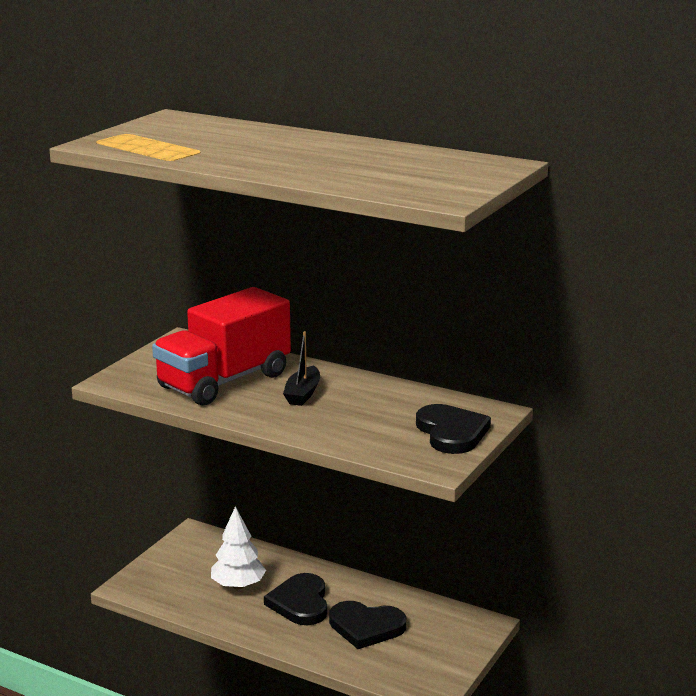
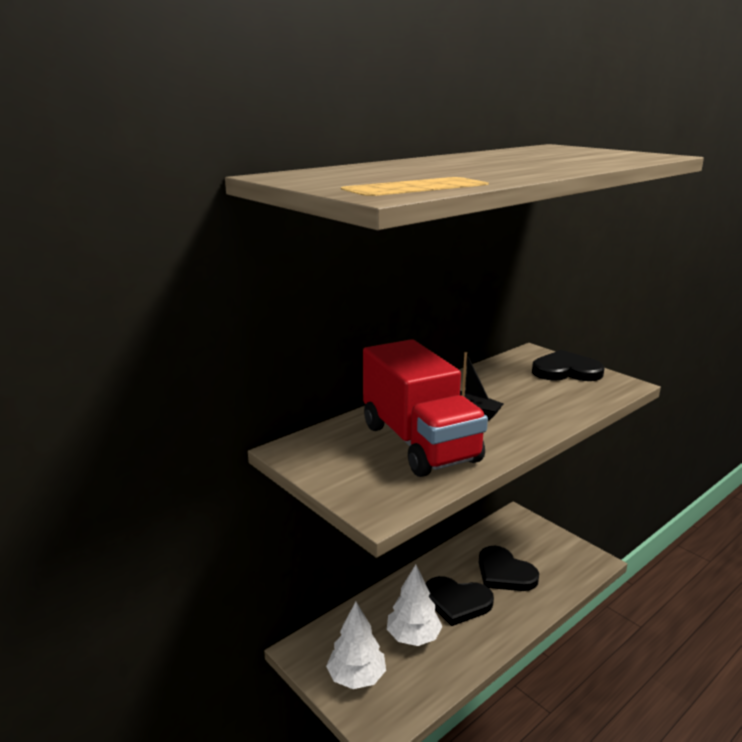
camera: 70 degrees left, 0 degrees up
black heart [329,601,406,649] -> black heart turned 105 degrees clockwise [479,546,539,591]
none -> white tree [326,602,386,689]

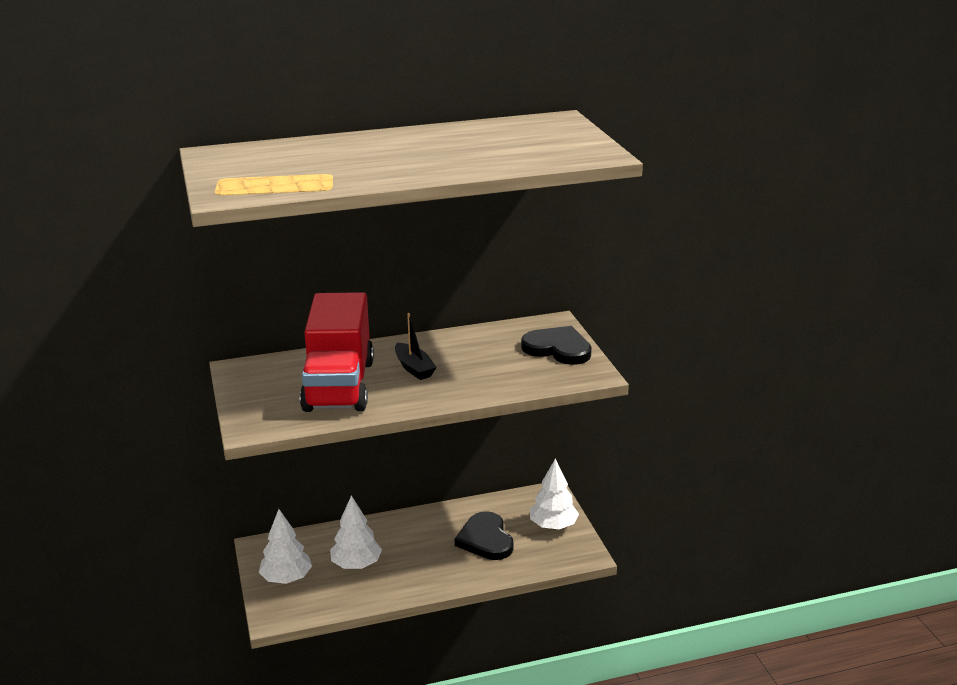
camera: 25 degrees right, 5 degrees up
black heart [426,576,494,626] -> none
none -> white tree [530,458,579,529]

